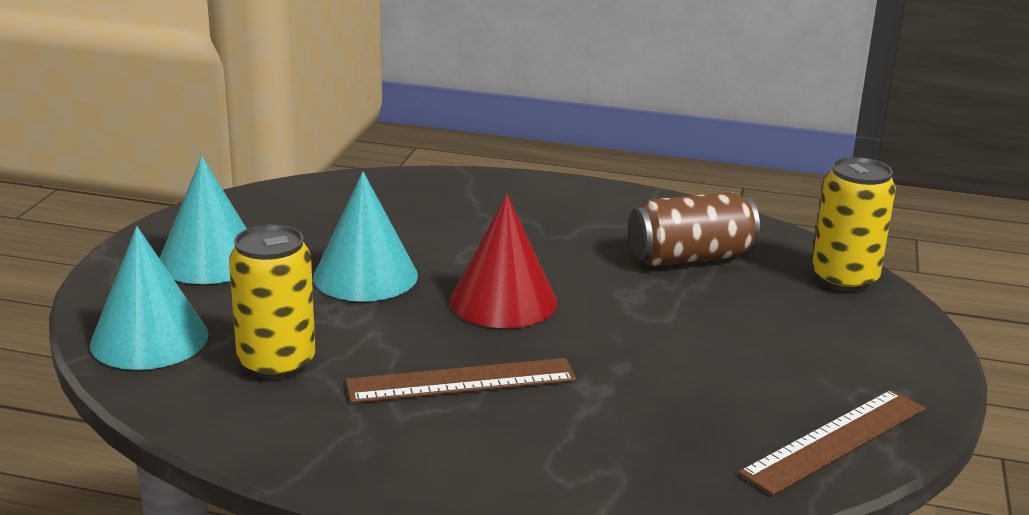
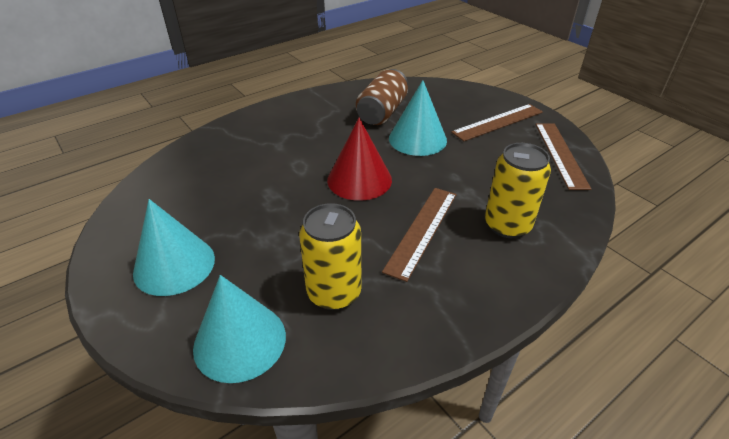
camera: 50 degrees left, 15 degrees up
turquoise cone [313,171,418,302] -> turquoise cone moved to [389,80,447,156]
yellow can [812,157,896,292] -> yellow can moved to [485,143,551,238]
none -> brown ruler [451,104,543,141]

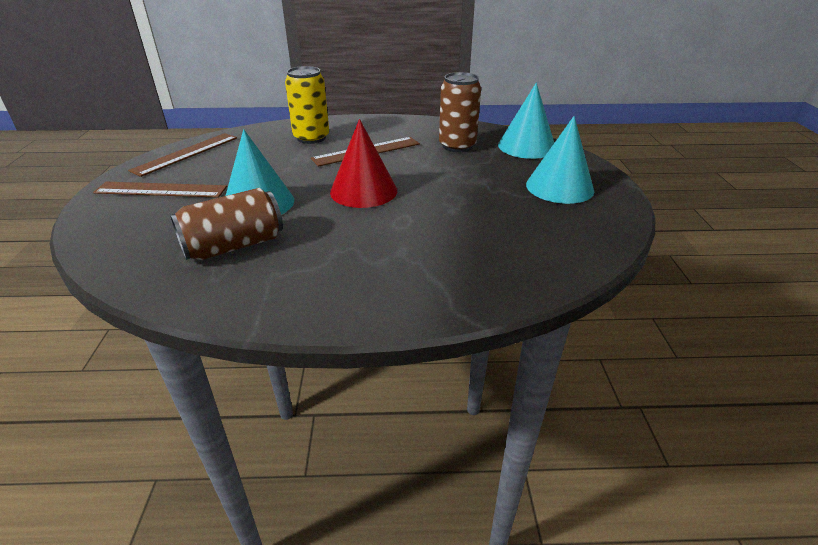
camera: 145 degrees left, 5 degrees down
yellow can [299,203,361,310] -> brown can [439,72,481,152]

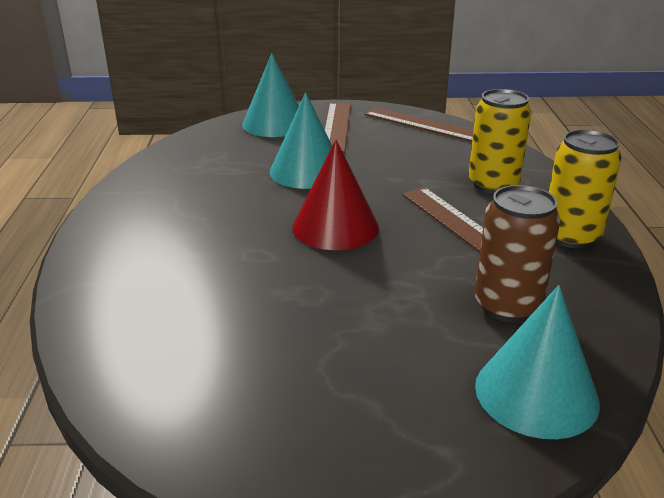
camera: 90 degrees right, 5 degrees down
brown can [170,188,283,260] -> none
turquoise cone [526,116,594,204] -> turquoise cone moved to [242,53,299,137]
none -> yellow can [549,130,621,248]

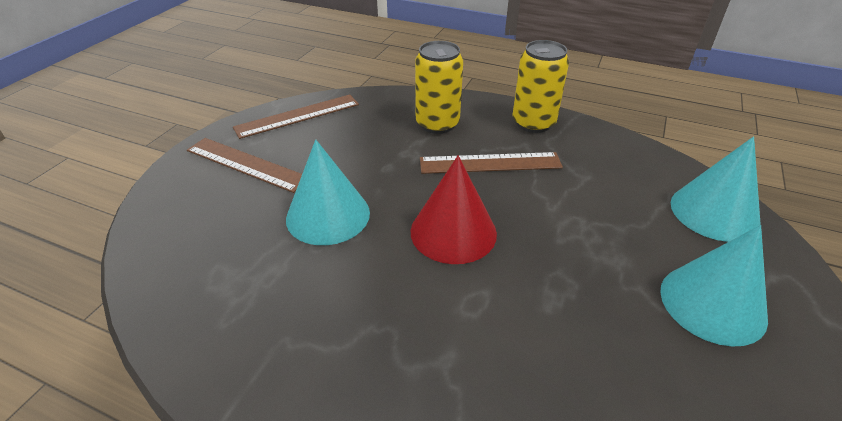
camera: 65 degrees left, 10 degrees up
turquoise cone [242,53,299,137] -> turquoise cone moved to [660,225,768,347]
brown can [475,185,560,322] -> none

